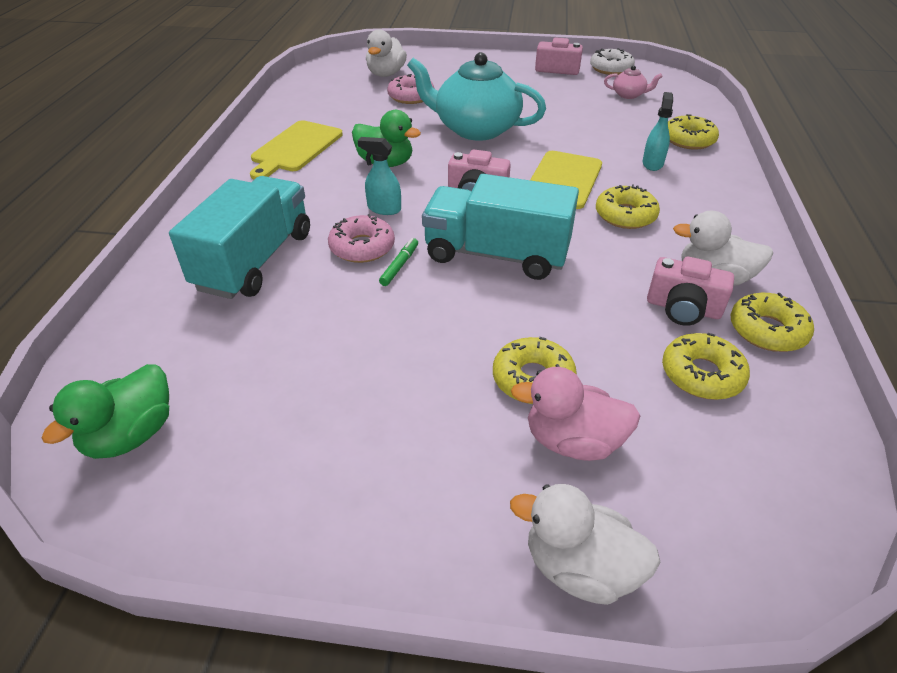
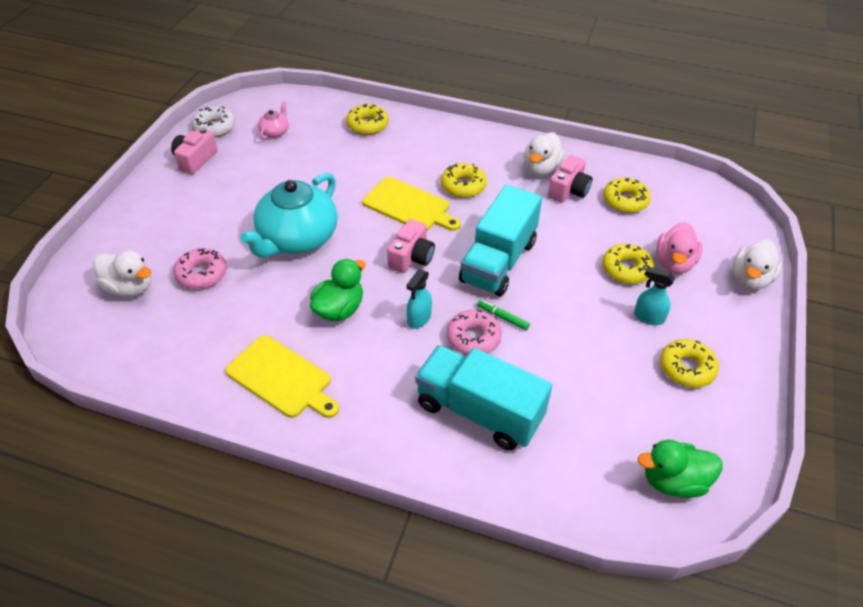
camera: 80 degrees left, 5 degrees up
green duck [42,364,169,459] -> green duck turned 135 degrees clockwise [638,440,723,498]
turquoise spray bottle [643,92,673,171] -> turquoise spray bottle moved to [634,266,675,325]
yellow donut [731,293,814,352] -> yellow donut moved to [660,339,719,388]

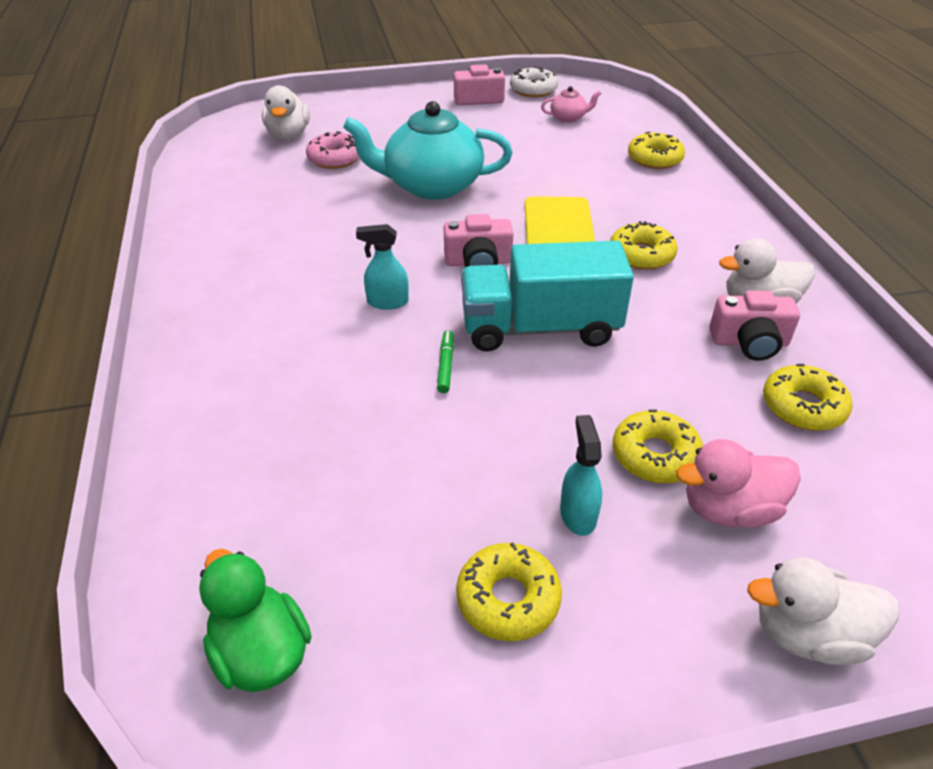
camera: 60 degrees right, 5 degrees down
yellow cutting board [225,335,339,418] -> none
green duck [310,259,366,321] -> none
turquoise truck [415,345,552,450] -> none
pink donut [447,310,502,355] -> none

